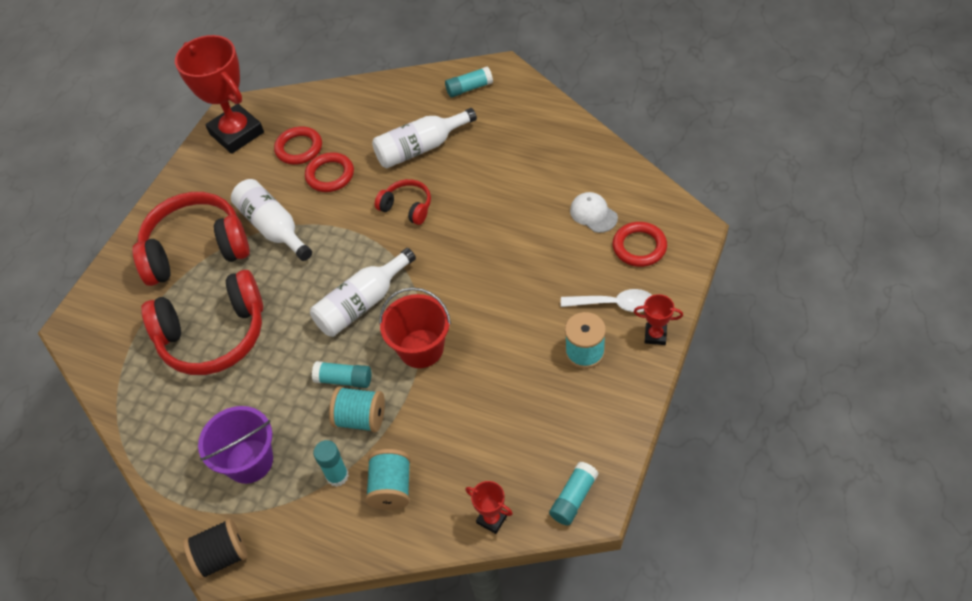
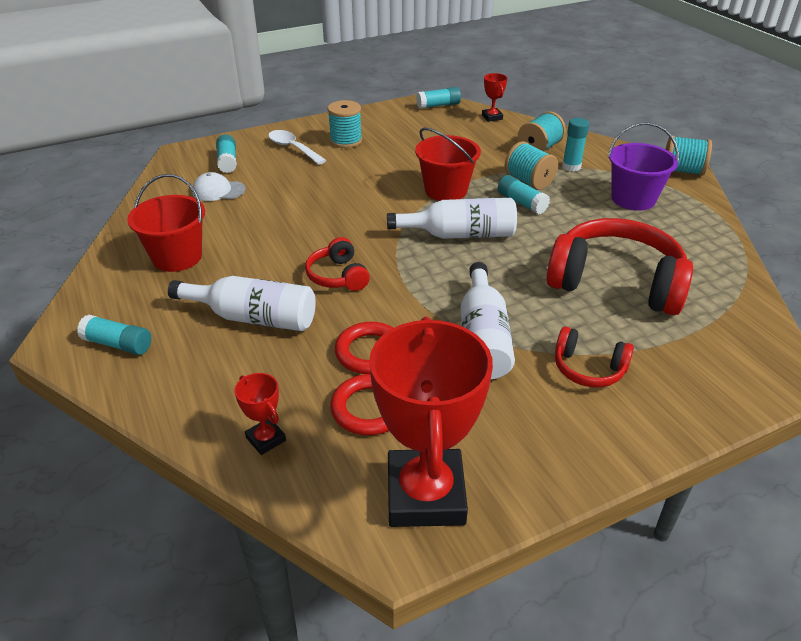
camera: 145 degrees left, 15 degrees down
red headphones [132,192,250,286] -> red headphones [555,327,634,387], size x0.49
black spool [183,518,247,580] -> turquoise spool [666,135,712,176]
white cap [570,192,618,233] -> white cap turned 90 degrees clockwise [192,172,245,201]
red ring [613,222,667,267] -> turquoise glue stick [216,134,237,173]
red trophy [634,294,683,345] -> red trophy moved to [234,373,286,455]
none -> red bucket [127,174,205,272]

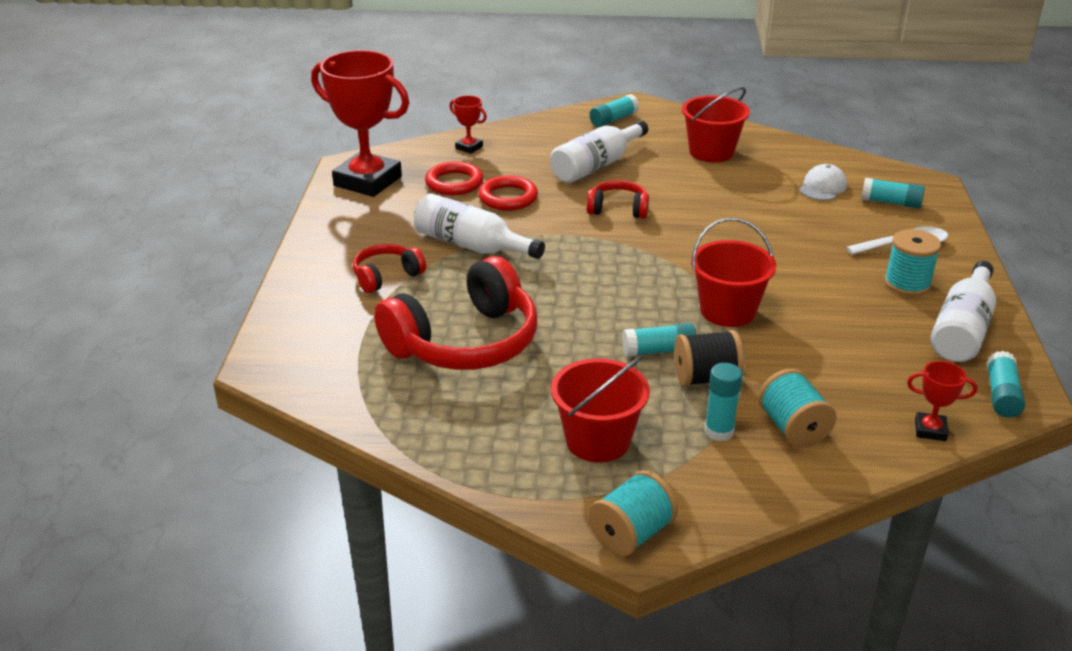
camera: 120 degrees right, 5 degrees down
red trophy [234,373,286,455] -> red trophy turned 45 degrees clockwise [450,95,487,154]
white bottle [387,198,517,239] -> white bottle moved to [930,261,996,362]
turquoise spool [505,141,558,190] -> black spool [674,330,744,387]
purple bucket [608,122,679,211] -> red bucket [551,356,650,462]

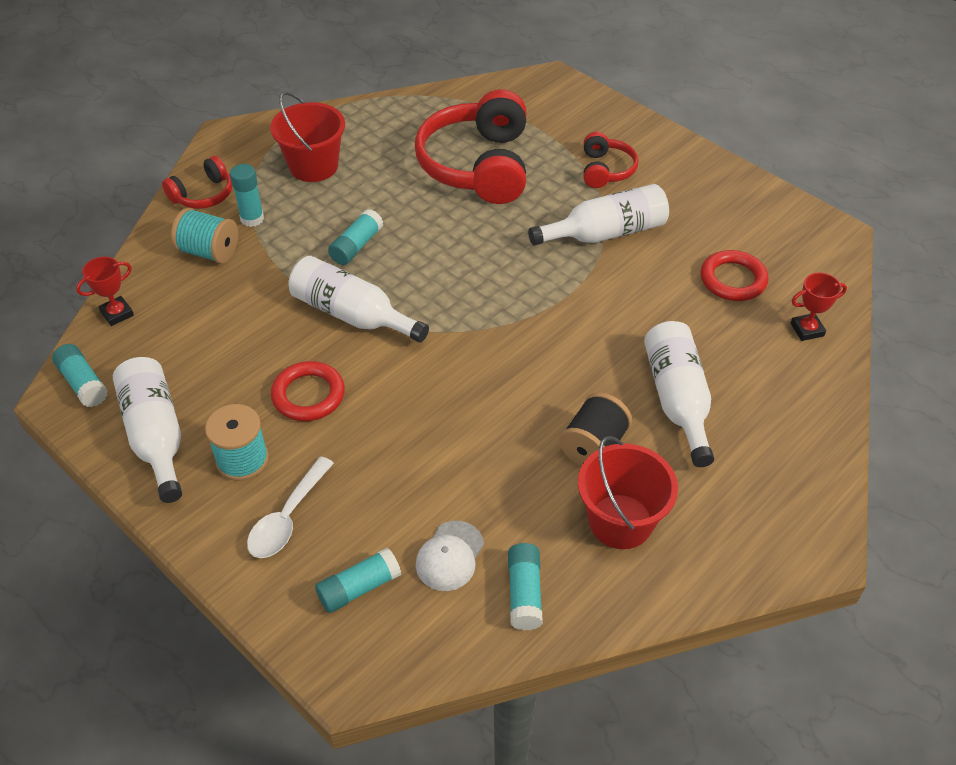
camera: 130 degrees right, 15 degrees up
red trophy [311,50,409,197] -> none
red ring [478,175,538,211] -> red ring moved to [271,361,345,421]
red headphones [587,180,649,219] -> red headphones moved to [162,156,232,209]
turquoise spool [588,470,678,557] -> none
turquoise glue stick [589,94,639,127] -> turquoise glue stick moved to [508,543,543,630]
black spool [674,330,744,387] -> black spool moved to [559,392,632,466]
red bucket [691,218,776,327] -> white bottle [288,256,429,343]
white cap [800,164,847,200] -> white cap turned 45 degrees clockwise [416,521,484,591]

